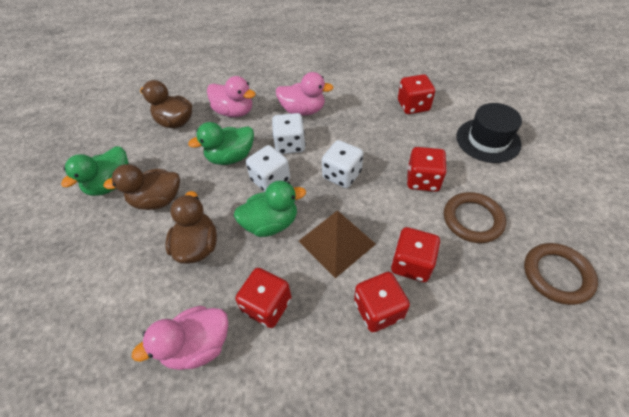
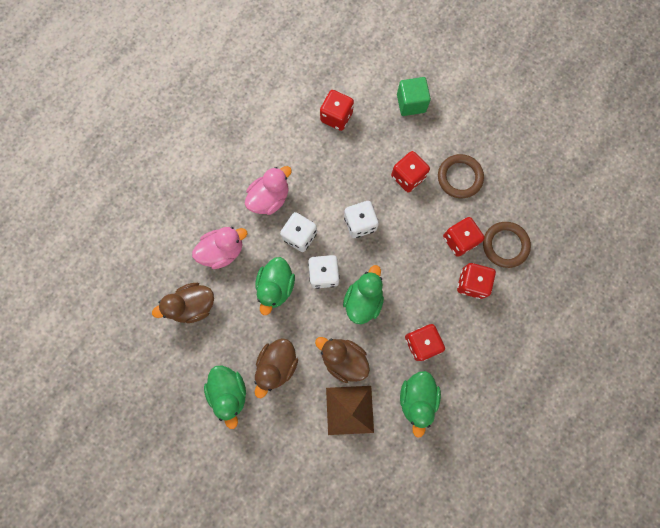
camera: 55 degrees left, 25 degrees up
pink duck [132,306,228,370] -> green duck [400,371,441,438]
brown pyramid [299,210,376,278] -> brown pyramid moved to [326,386,374,435]
black hat [456,103,522,163] -> green cube [397,77,431,116]
brown ring [524,243,598,305] -> brown ring moved to [483,222,531,268]

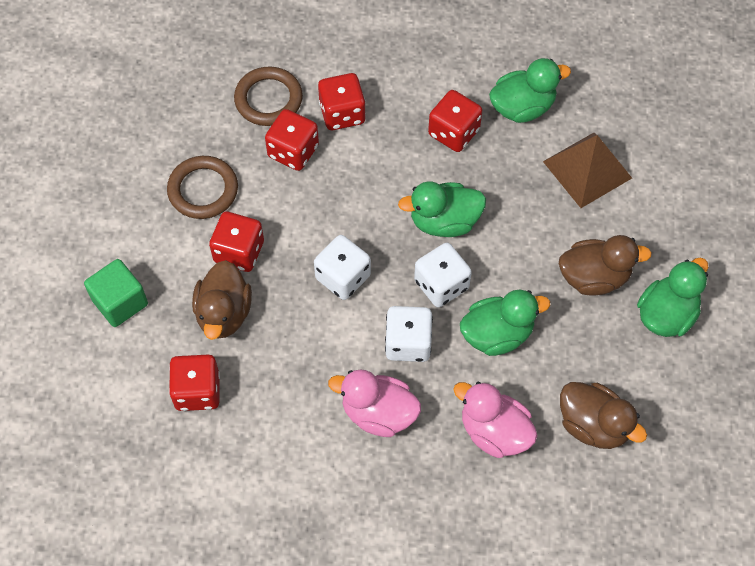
camera: 120 degrees left, 15 degrees down
brown duck [315,337,370,383] -> brown duck moved to [192,260,252,340]

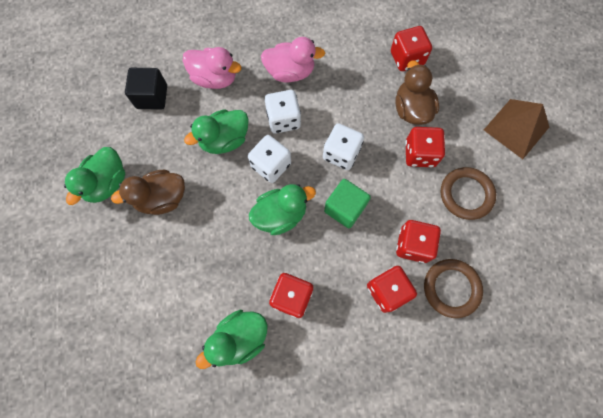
camera: 165 degrees right, 10 degrees up
green cube [84,259,148,327] -> green cube moved to [324,179,371,228]
brown pyramid [543,133,632,208] -> brown pyramid moved to [484,99,549,159]
brown duck [560,382,647,449] -> black cube [125,68,167,110]

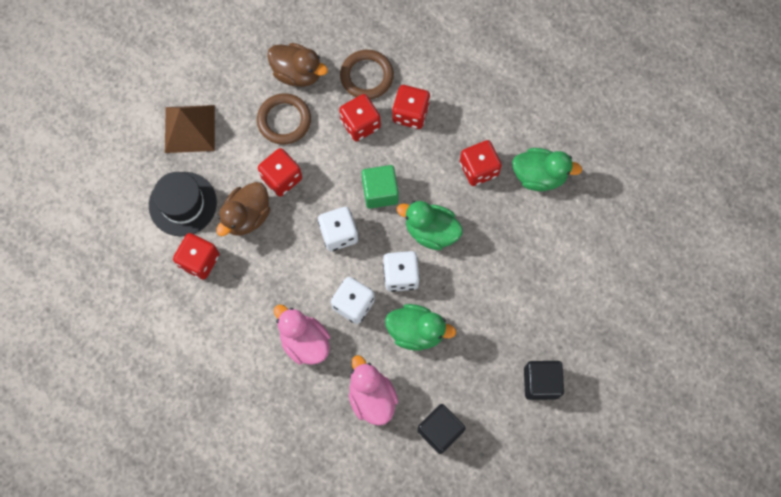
camera: 135 degrees left, 0 degrees up
green duck [64,147,125,205] -> black cube [524,361,564,400]
brown duck [111,169,185,215] -> brown duck moved to [267,43,328,87]
none -> black hat [149,172,217,236]

